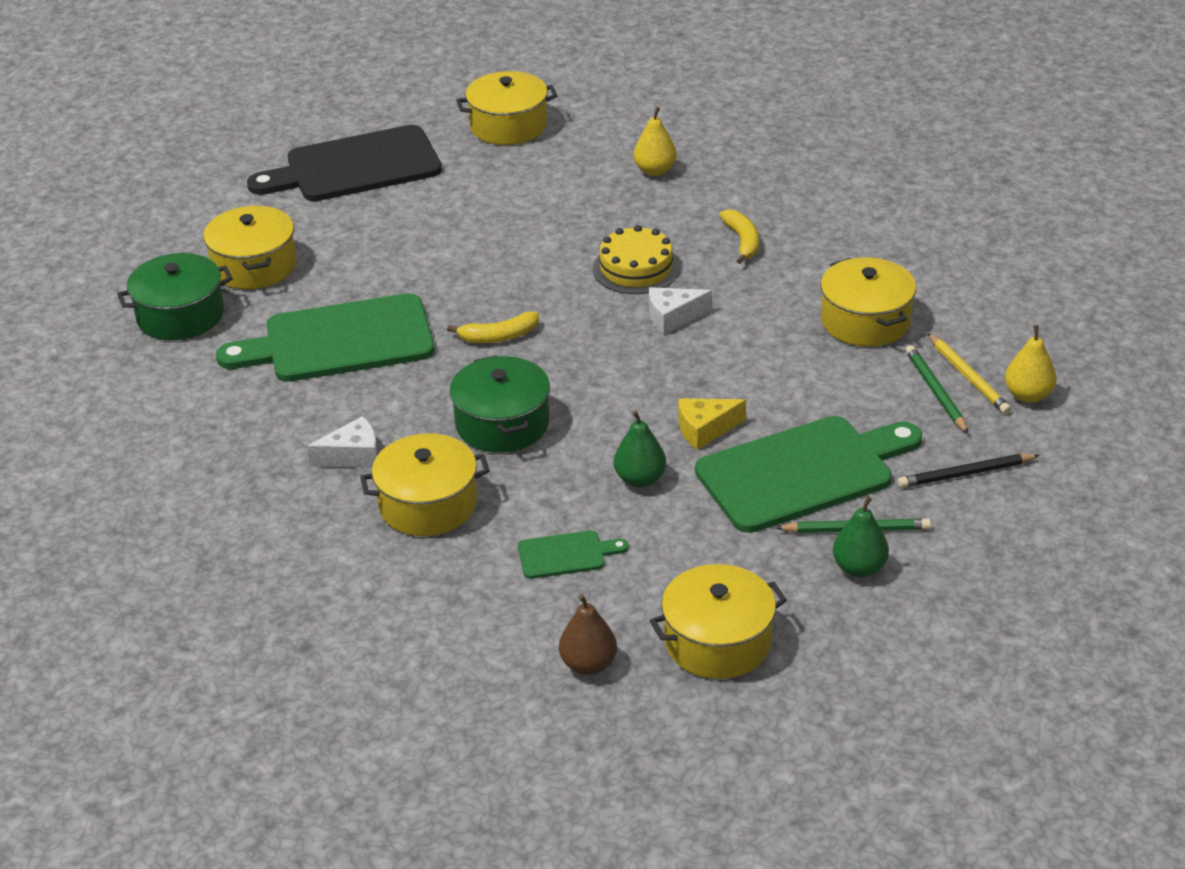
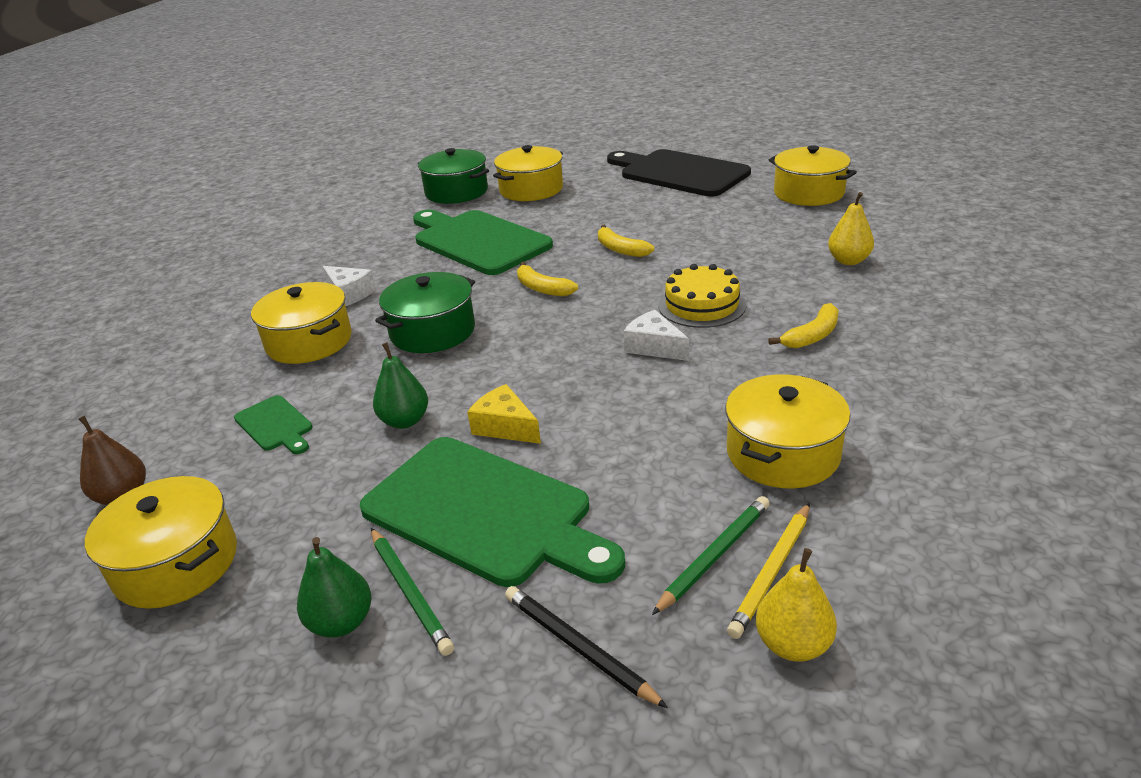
camera: 60 degrees right, 5 degrees down
none -> yellow banana [598,225,654,257]

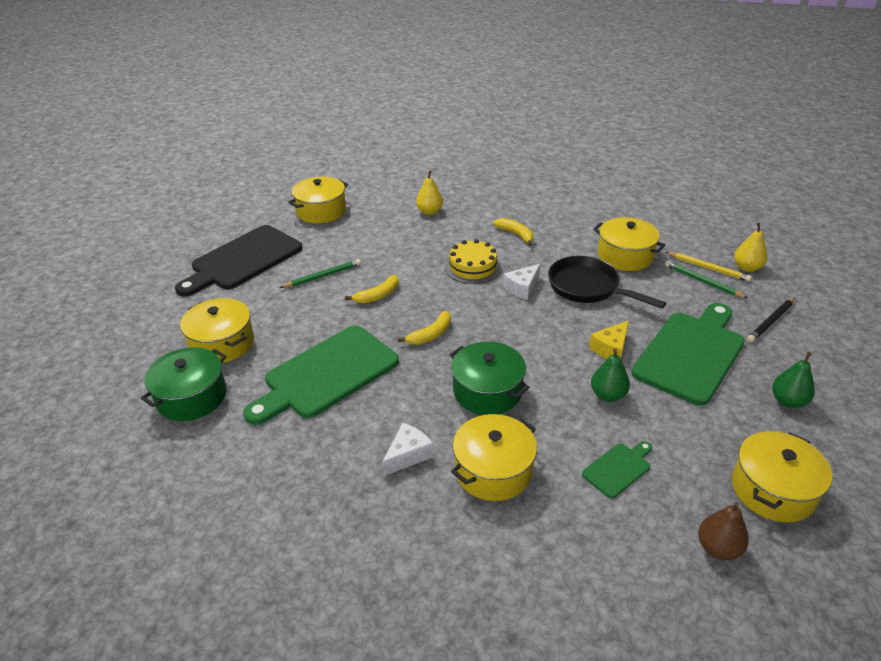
camera: 90 degrees left, 5 degrees up
green pencil [371,528,454,656] -> green pencil moved to [280,259,361,288]
none -> black pan [548,256,666,309]

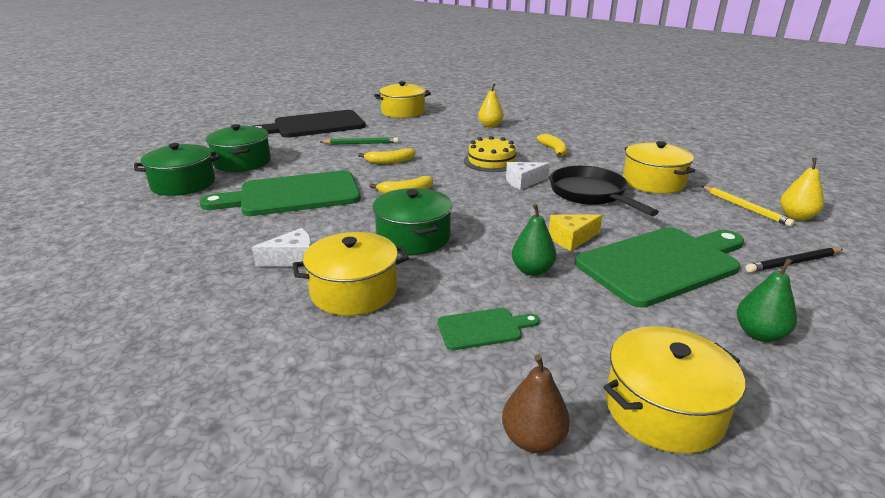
camera: 25 degrees right, 10 degrees down
yellow pot [180,298,254,363] -> green pot [206,124,271,172]
green pencil [665,261,748,298] -> none

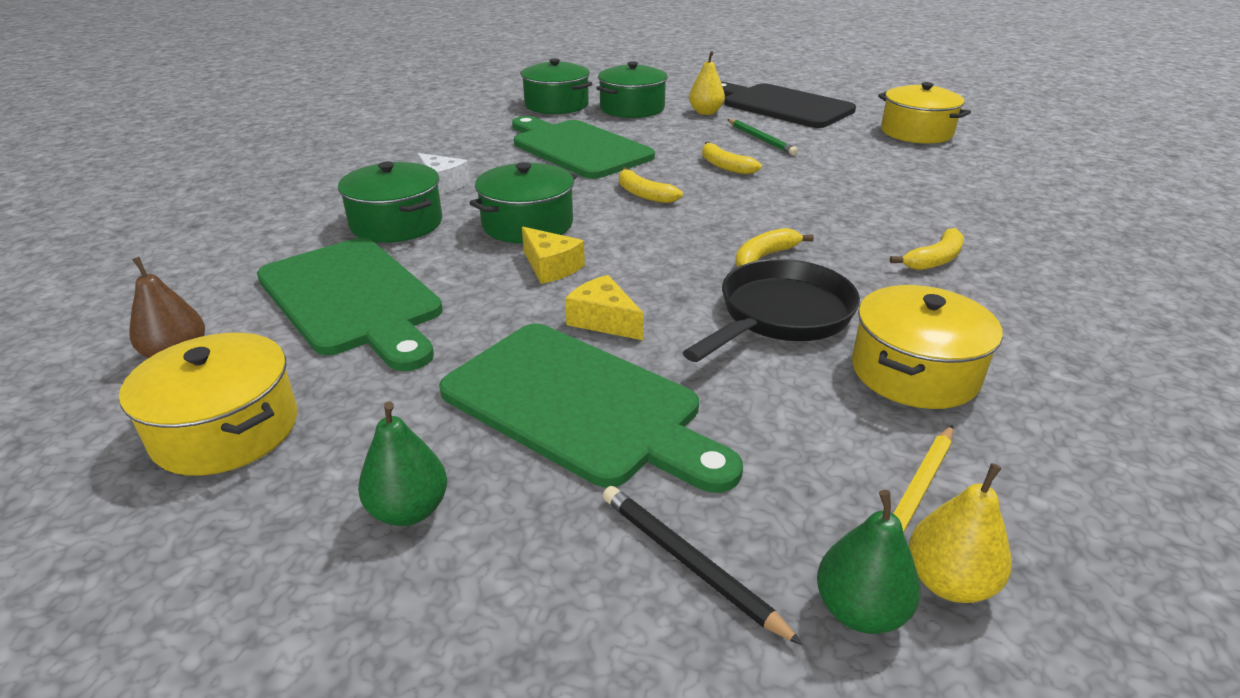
camera: 65 degrees right, 5 degrees up
yellow pot [293,232,409,316] -> green pot [338,162,442,243]
green cutting board [437,308,540,350] -> green cutting board [257,238,443,371], size x2.22
yellow cake [464,136,520,172] -> none
yellow pear [478,83,504,128] -> yellow pear moved to [689,51,725,115]
white cheese [506,162,550,190] -> yellow banana [735,228,814,267]
green pear [512,204,556,276] -> green pear moved to [817,490,920,634]
none -> yellow cheese [522,227,585,284]

